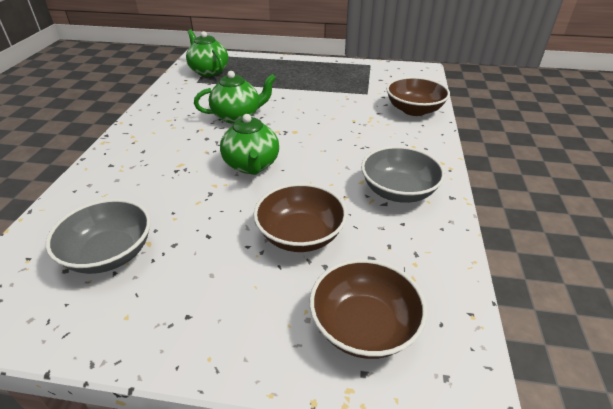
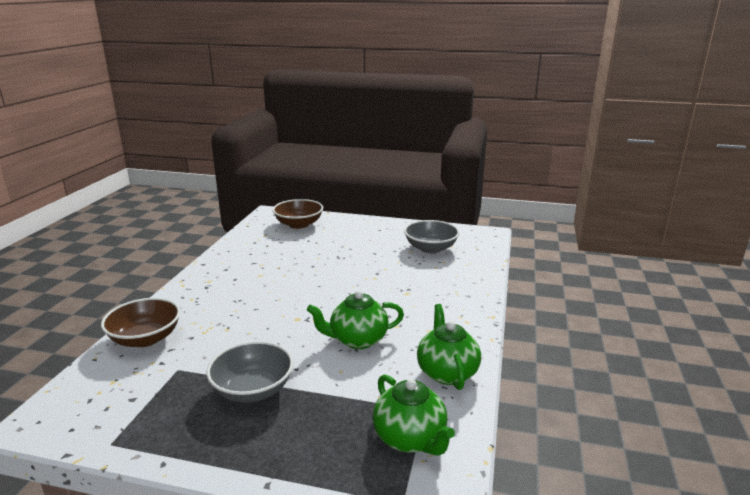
camera: 175 degrees left, 15 degrees down
green teapot [220,114,279,175] -> green teapot moved to [417,304,481,390]
brown bowl [254,183,347,252] -> none
grey bowl [361,146,445,203] -> grey bowl moved to [207,341,293,403]

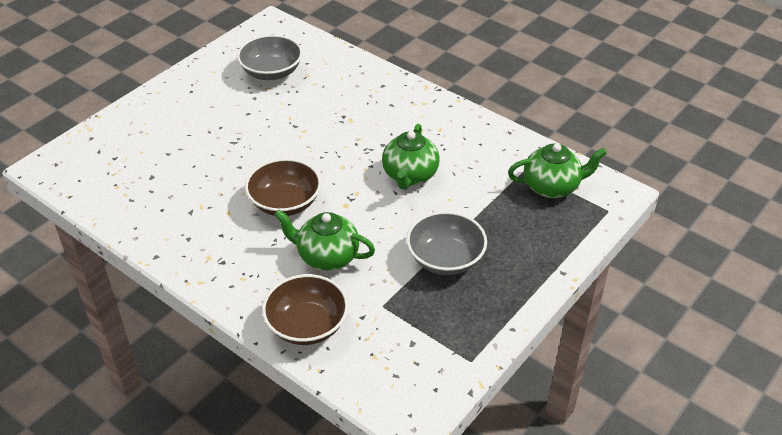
camera: 65 degrees left, 20 degrees up
brown bowl [272,199,323,229] -> brown bowl moved to [245,158,321,216]
green teapot [417,304,481,390] -> green teapot moved to [274,210,375,271]

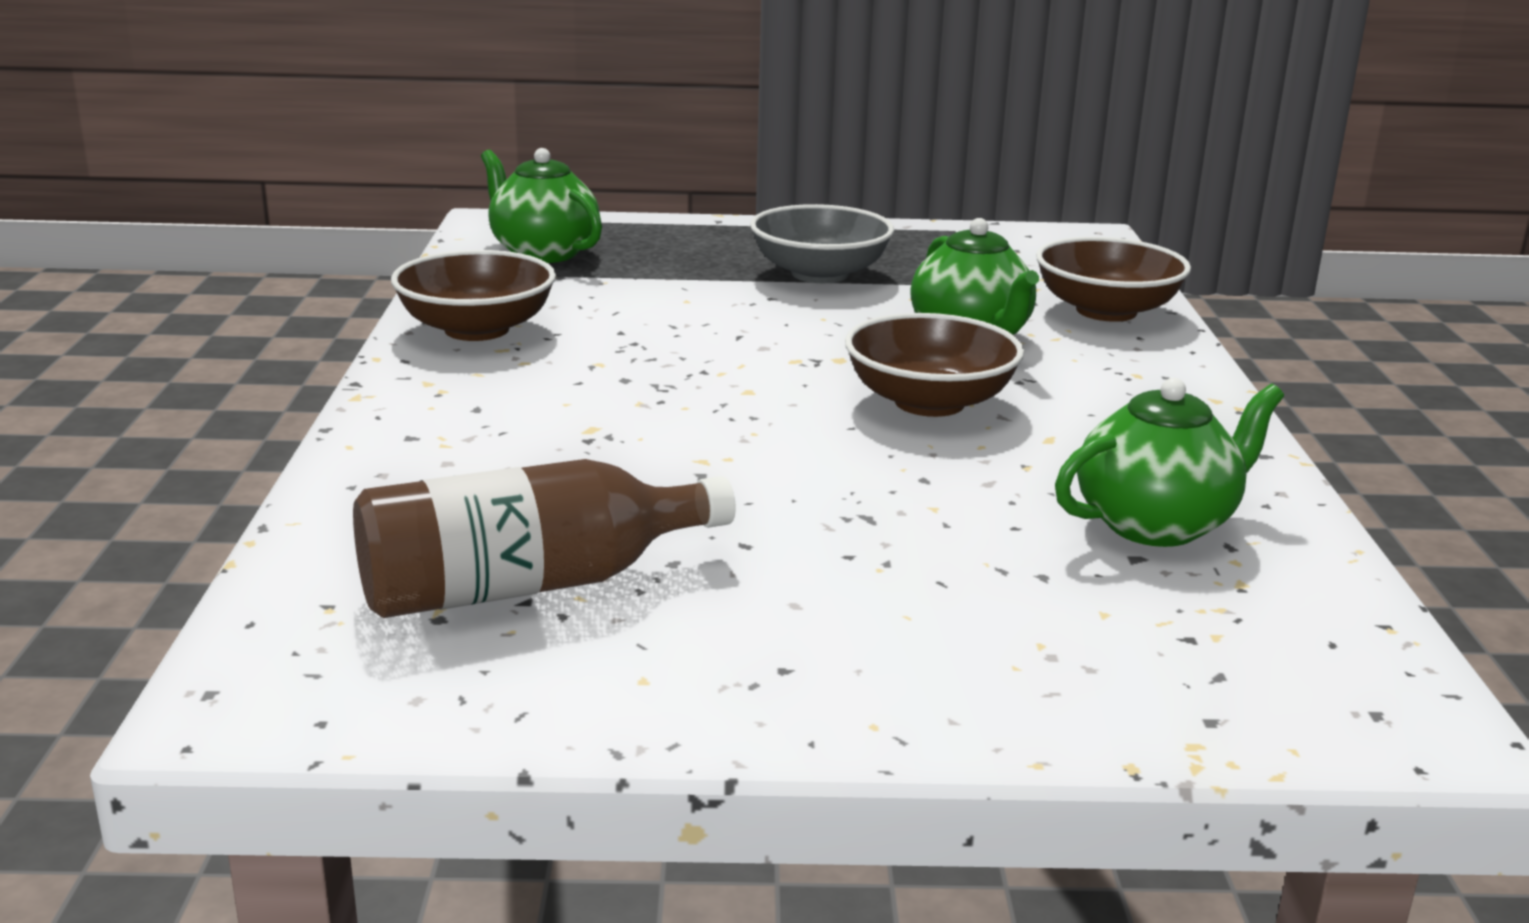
camera: 130 degrees left, 20 degrees down
grey bowl [237,35,302,80] -> brown bottle [353,459,736,618]
green teapot [382,124,440,190] -> green teapot moved to [1055,378,1284,547]
none -> brown bowl [391,250,556,341]

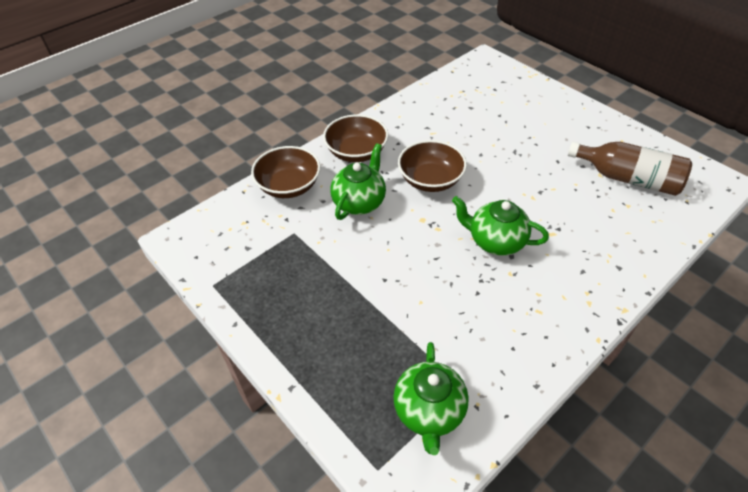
camera: 130 degrees left, 25 degrees up
brown bowl [391,250,556,341] -> brown bowl moved to [323,114,388,162]
grey bowl [750,204,894,283] -> none
green teapot [1055,378,1284,547] -> green teapot moved to [452,196,549,256]

